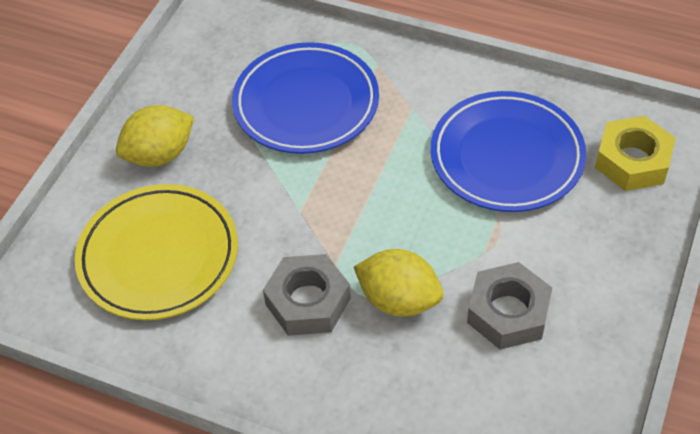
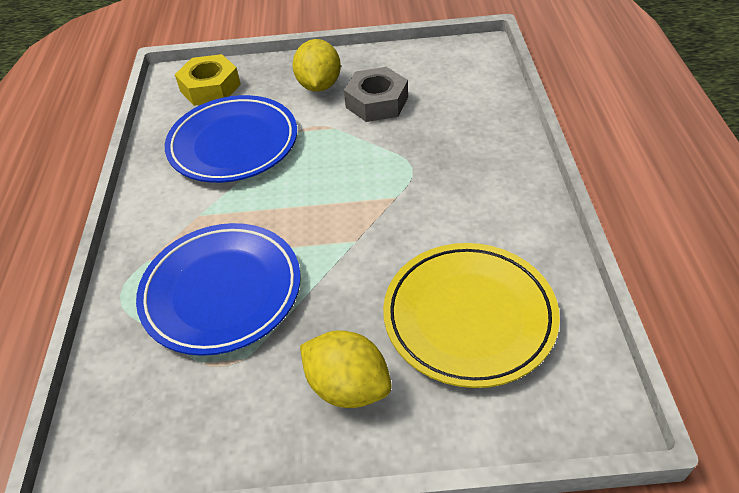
camera: 115 degrees left, 5 degrees down
grey nut [263,254,351,336] -> none
yellow lemon [354,249,443,316] -> yellow lemon moved to [292,39,341,92]

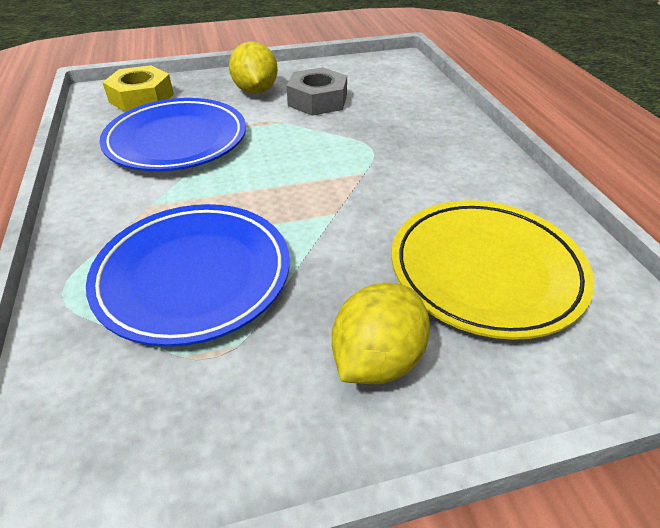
camera: 15 degrees left, 5 degrees down
yellow lemon [300,330,392,408] -> yellow lemon turned 75 degrees counterclockwise [332,283,430,384]

